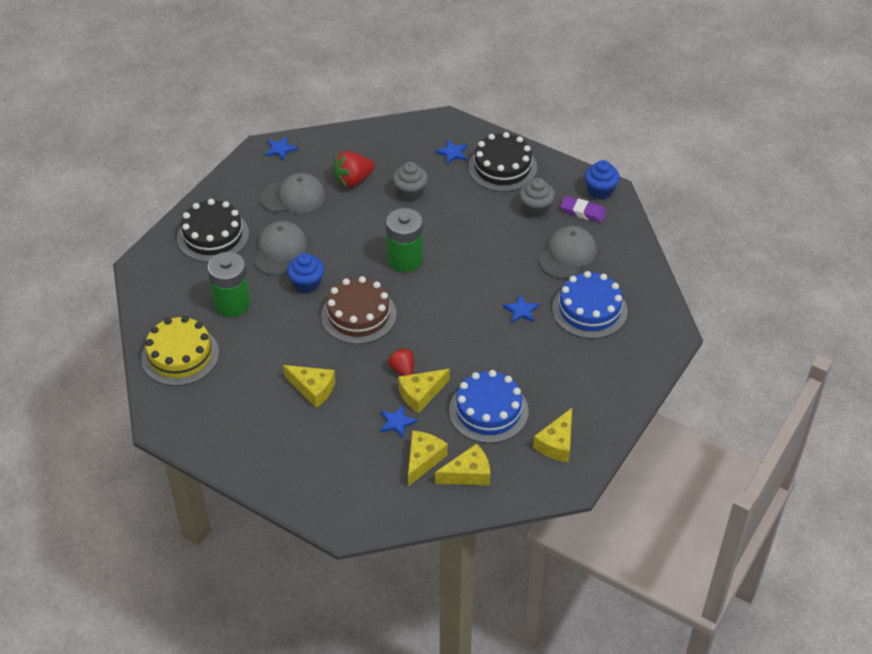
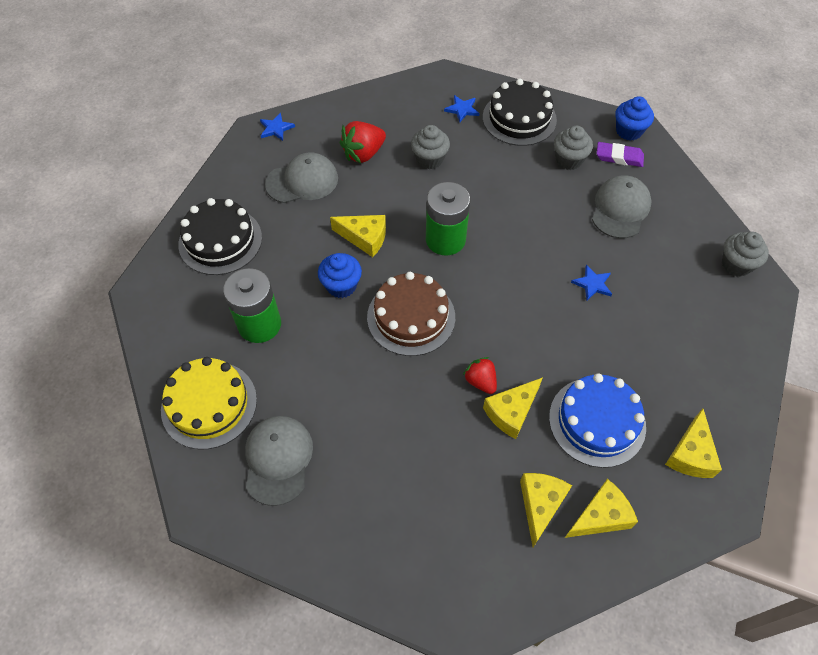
camera: 10 degrees left, 10 degrees up
grey cap [254,221,307,276] -> grey cap moved to [245,416,313,506]
yellow cheese [283,365,335,408] -> yellow cheese moved to [330,215,386,257]
blue star [380,406,417,438] -> none
blue cake [552,271,628,339] -> none
none -> grey cupcake [722,232,769,277]

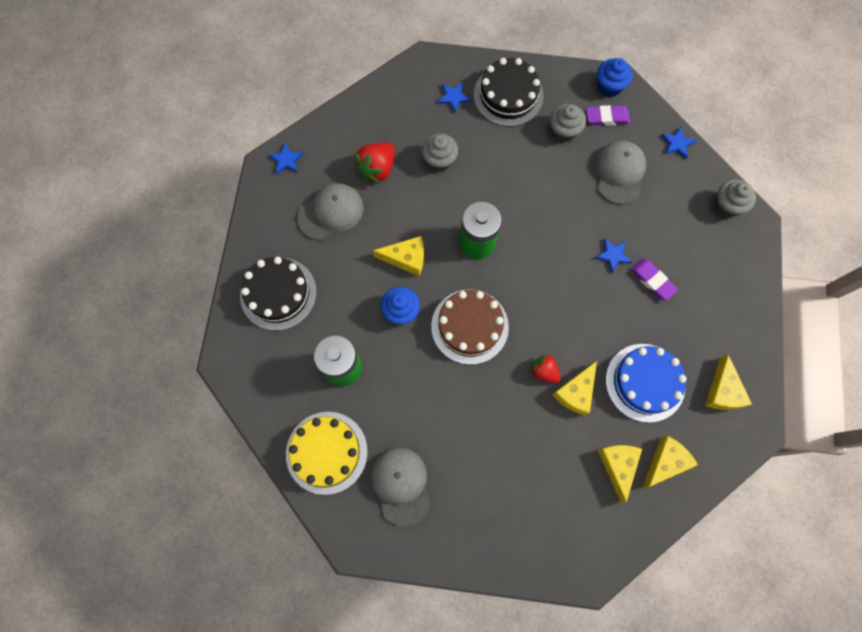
camera: 15 degrees left, 15 degrees up
none -> purple eraser [630,259,678,301]
none -> blue star [661,127,697,159]

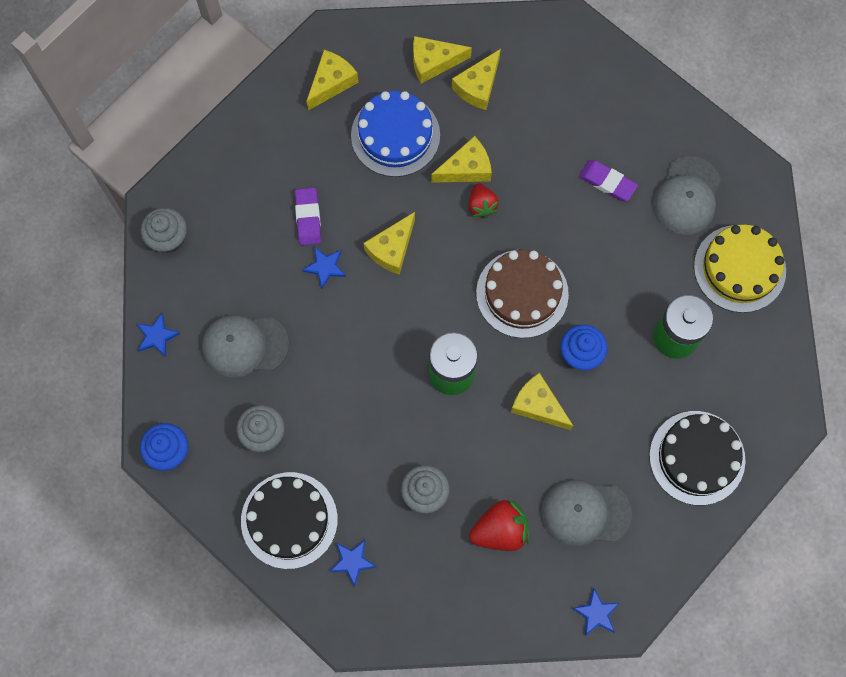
camera: 145 degrees left, 0 degrees up
purple eraser [586,105,630,126] -> purple eraser moved to [579,160,638,201]
grey cap [595,141,646,204] -> grey cap turned 45 degrees clockwise [202,315,289,378]
none -> yellow cheese [363,212,415,275]

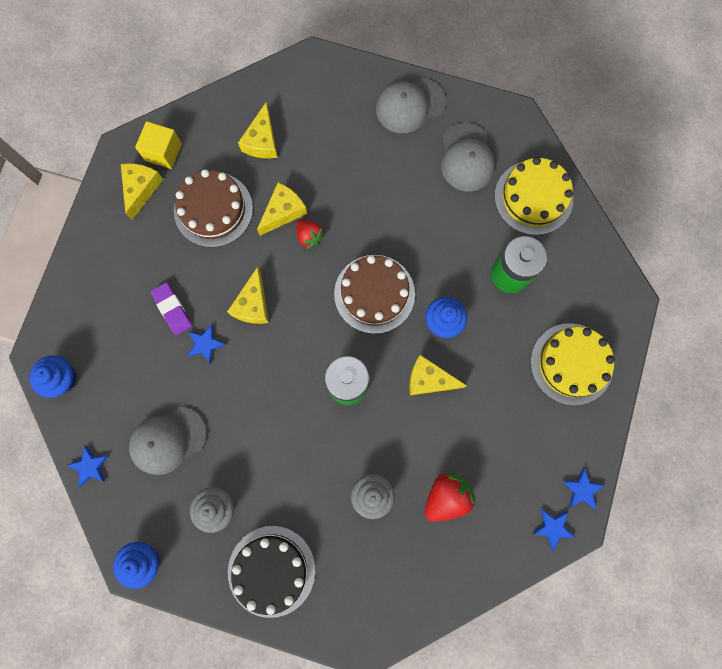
camera: 25 degrees left, 5 degrees up
grey cupcake [141,208,187,253] -> blue cupcake [29,355,77,398]
blue star [329,540,376,586] -> blue star moved to [563,468,605,510]
blue cake [351,91,440,177] -> brown cake [174,169,253,248]
yellow cheese [413,36,472,83] -> none
grey cap [541,479,632,546] -> grey cap moved to [376,78,446,133]
purple eraser [579,160,638,201] -> none
black cake [649,411,745,505] -> yellow cake [530,323,615,405]
none -> yellow cube [135,121,182,169]

